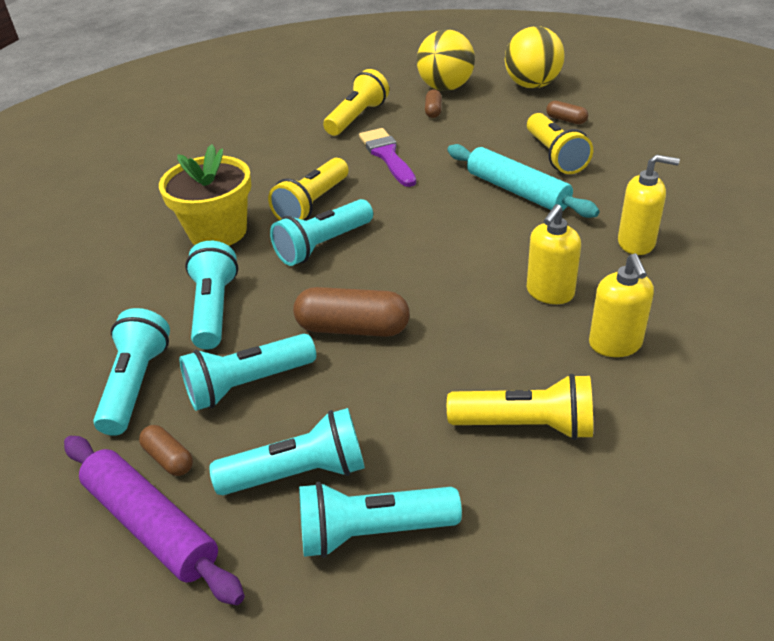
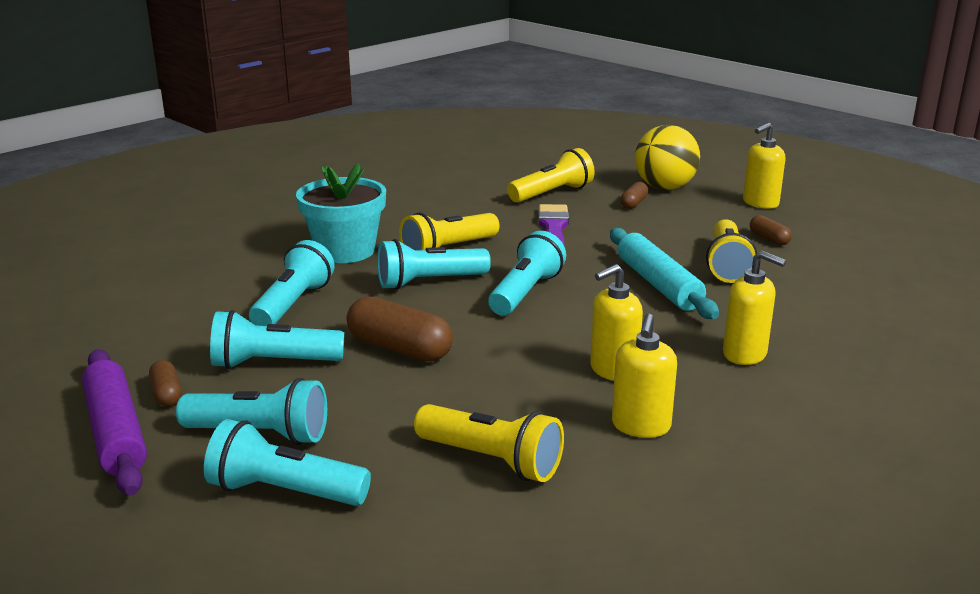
camera: 20 degrees right, 15 degrees down
turquoise flashlight [93,308,170,436] -> turquoise flashlight moved to [488,231,566,315]
yellow flower pot [159,144,251,246] -> turquoise flower pot [296,163,386,263]
yellow ball [505,26,565,88] -> yellow soap dispenser [743,123,785,209]

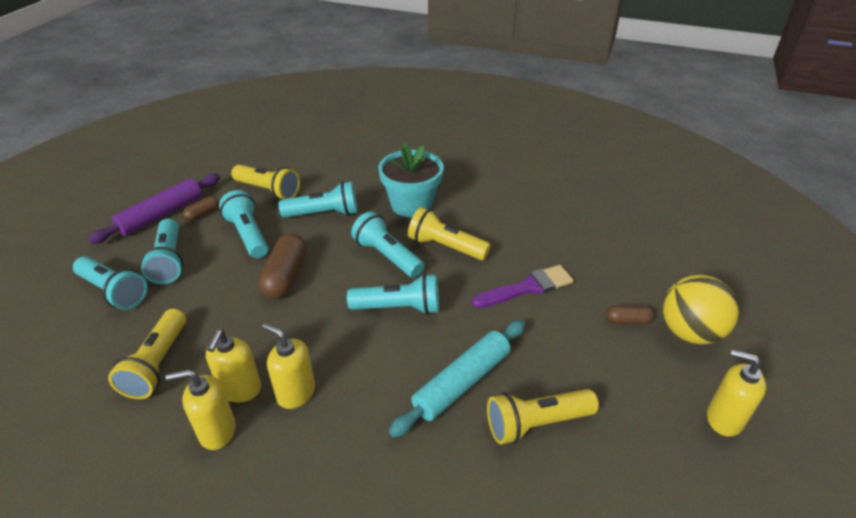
camera: 65 degrees right, 15 degrees up
turquoise flashlight [204,419,371,506] -> turquoise flashlight turned 135 degrees clockwise [73,256,148,310]
yellow flashlight [507,148,595,203] -> yellow flashlight moved to [231,165,300,200]
yellow soap dispenser [723,250,786,365] -> yellow soap dispenser moved to [206,330,261,403]
brown capsule [750,215,792,245] -> none

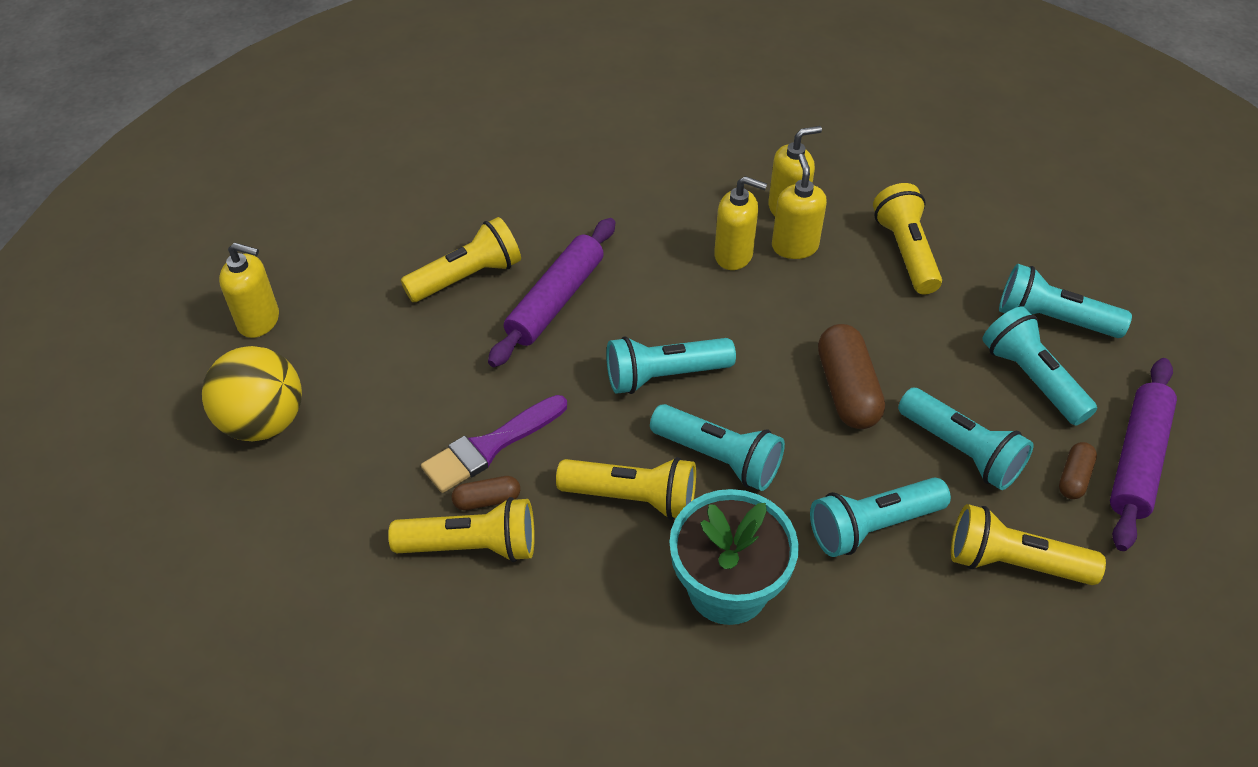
camera: 165 degrees right, 10 degrees up
turquoise rolling pin [389,320,525,437] -> purple rolling pin [488,218,615,367]
brown capsule [606,306,654,324] -> brown capsule moved to [452,476,520,510]
none -> yellow flashlight [388,497,535,562]

